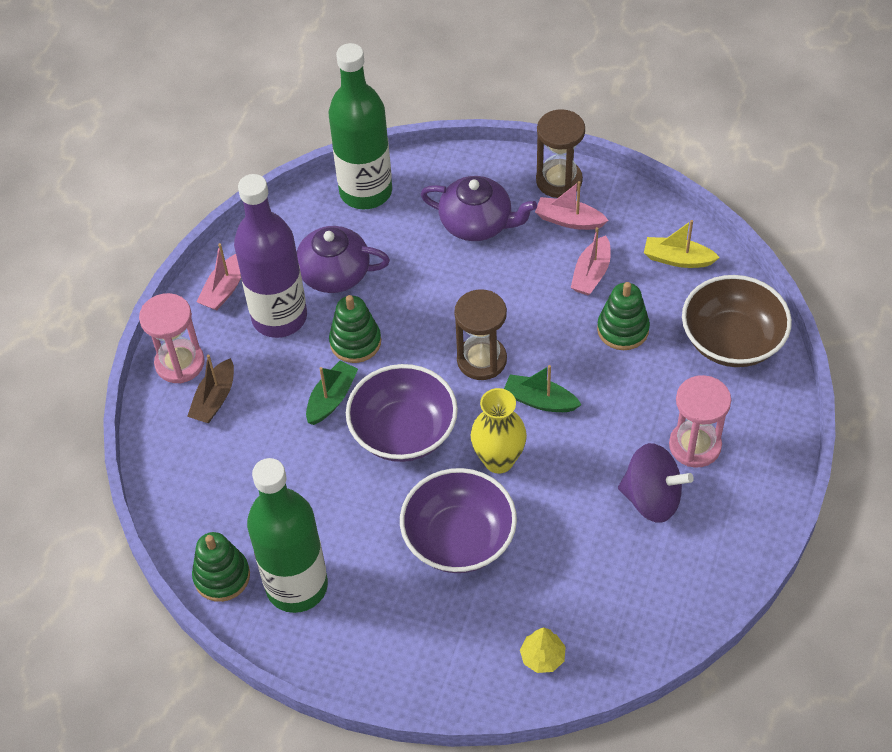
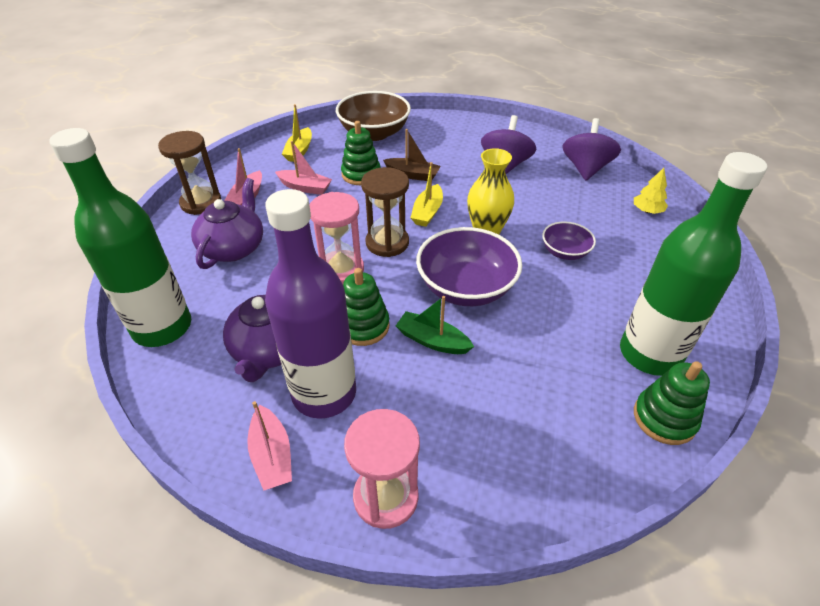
camera: 95 degrees left, 10 degrees down
brown boat [187,355,234,423] -> brown boat moved to [383,129,441,181]
pink boat [197,243,241,311] -> pink boat turned 45 degrees clockwise [247,401,292,490]
purple bowl [400,468,517,573] -> purple bowl [542,221,596,260], size x0.54
green boat [504,365,581,412] -> yellow boat [411,162,443,227]
pink hourglass [669,375,731,468] -> pink hourglass moved to [309,192,364,284]
none -> purple spinning top [563,118,621,180]

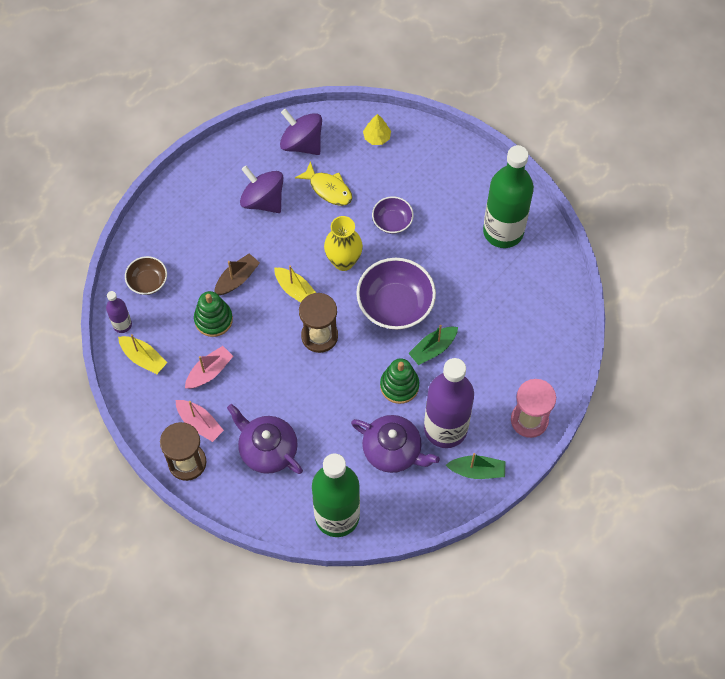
camera: 65 degrees left, 20 degrees up
pink boat [247,401,292,490] -> green boat [446,453,506,479]
pink hourglass [309,192,364,284] -> none
brown bowl [336,91,411,141] -> brown bowl [125,256,167,295], size x0.54
green stacking toy [634,361,710,445] -> none
none -> purple bottle [106,291,132,333]
none -> yellow fish [295,161,352,206]

